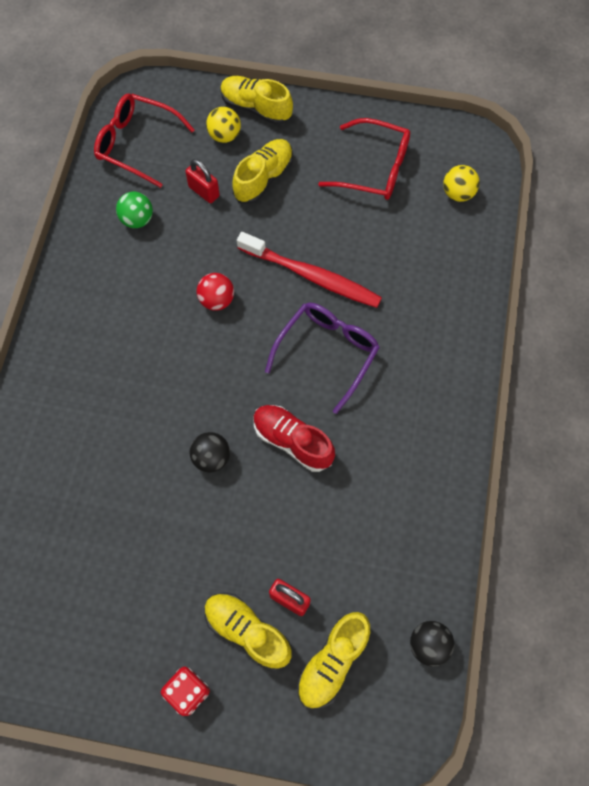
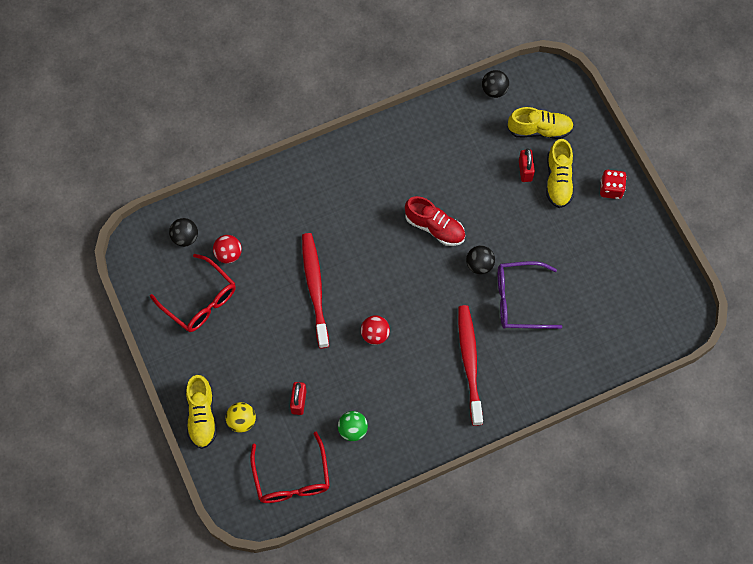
camera: 125 degrees left, 0 degrees up
yellow shoe [232,139,293,204] -> none
red shoe [253,405,335,472] -> red shoe turned 60 degrees counterclockwise [405,196,465,246]
purple glasses [265,303,380,414] -> purple glasses moved to [498,261,562,329]
red glasses [318,118,410,200] -> red glasses turned 150 degrees clockwise [150,254,236,332]
yellow ball [443,165,480,202] -> black ball [169,218,198,247]
none -> red ball [213,235,242,264]
none -> red toothbrush [458,305,483,426]

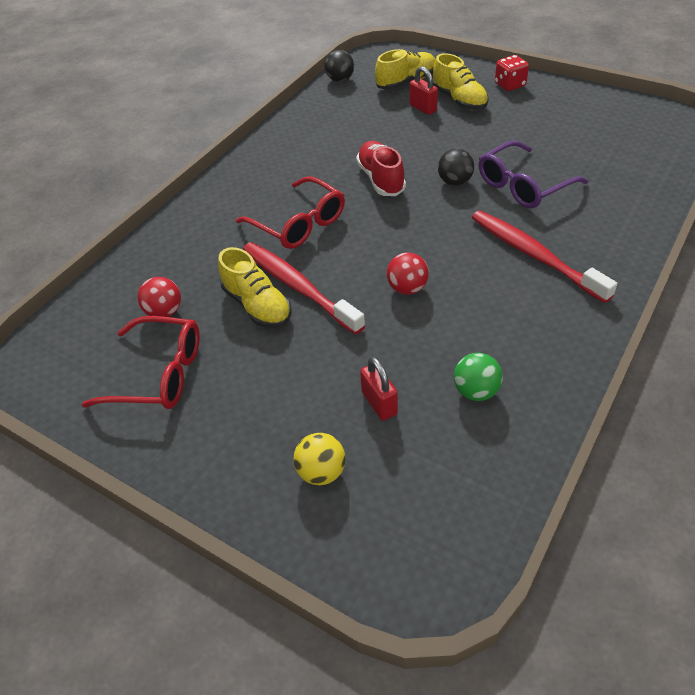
camera: 30 degrees left, 20 degrees down
black ball [169,218,198,247] -> none
yellow shoe [186,375,217,449] -> yellow shoe moved to [218,247,292,328]
red glasses [250,432,330,503] -> red glasses moved to [236,177,345,249]
red shoe [405,196,465,246] -> red shoe turned 105 degrees counterclockwise [356,141,406,196]

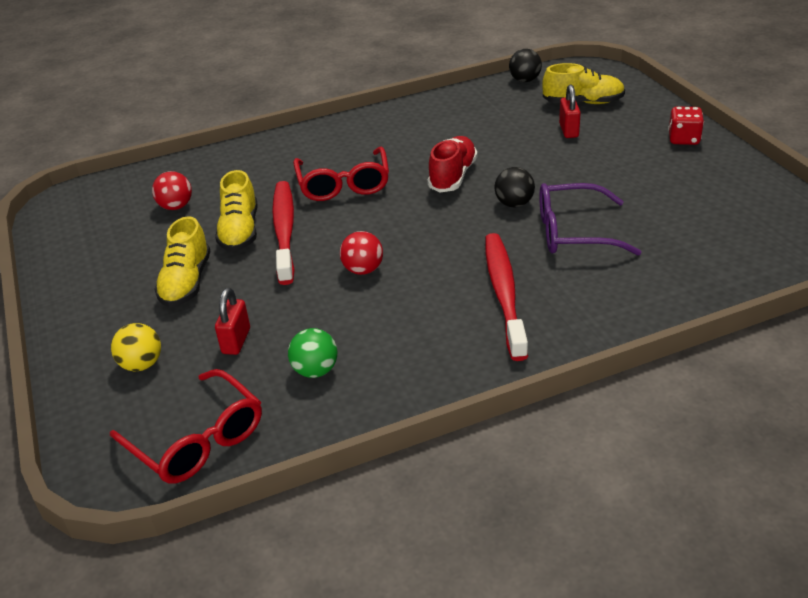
camera: 35 degrees right, 10 degrees down
red glasses [82,316,200,409] -> red glasses moved to [110,369,262,484]
yellow shoe [433,53,489,110] -> yellow shoe moved to [154,216,210,307]

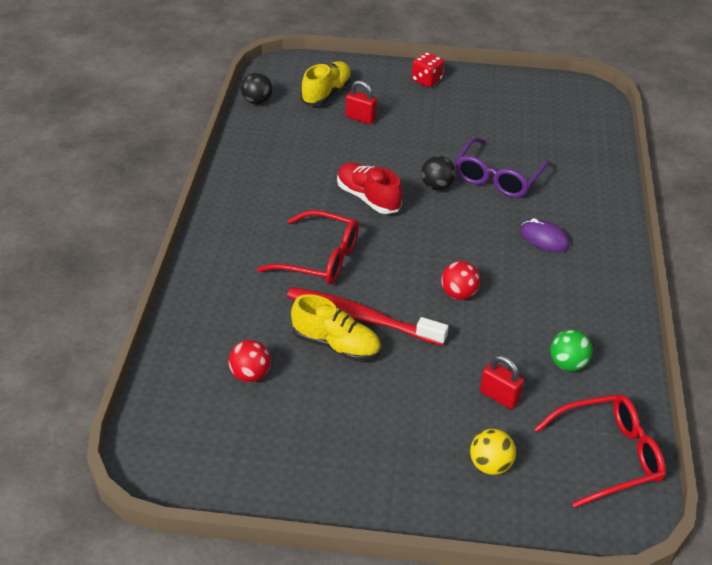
camera: 65 degrees left, 5 degrees up
yellow shoe [154,216,210,307] -> none
red toothbrush [485,233,528,361] -> purple mouse [520,218,570,252]

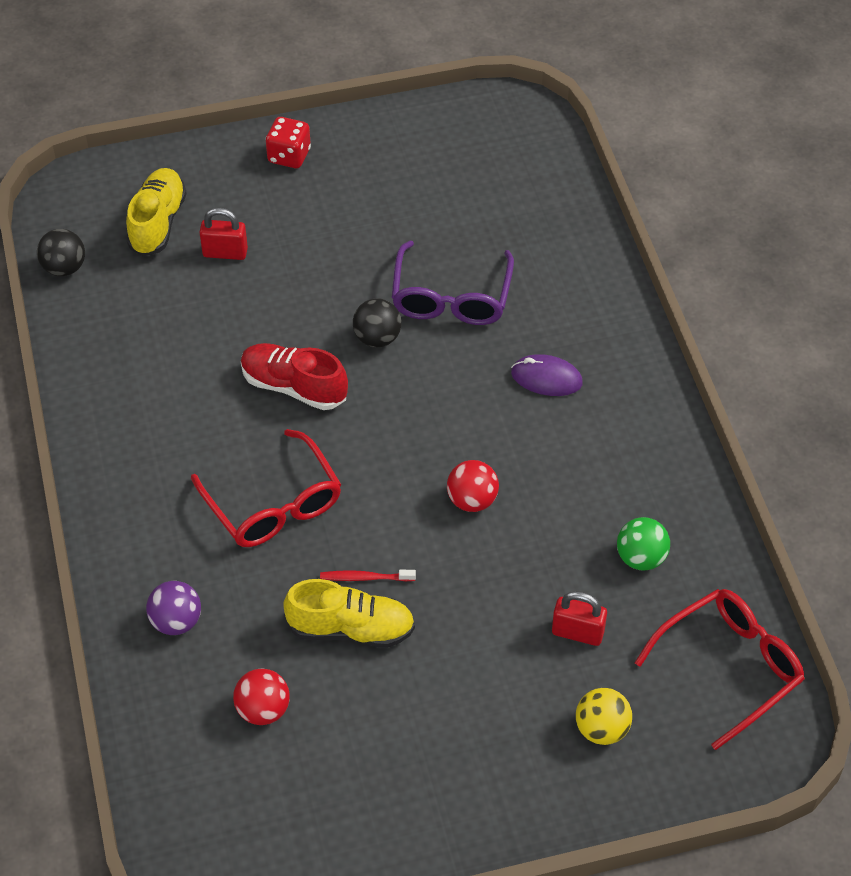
camera: 20 degrees left, 10 degrees up
red glasses [257,210,359,285] -> red glasses turned 60 degrees clockwise [191,429,341,547]
red toothbrush [287,287,449,346] -> red toothbrush [320,570,416,581], size x0.42
none -> purple ball [146,581,201,635]

